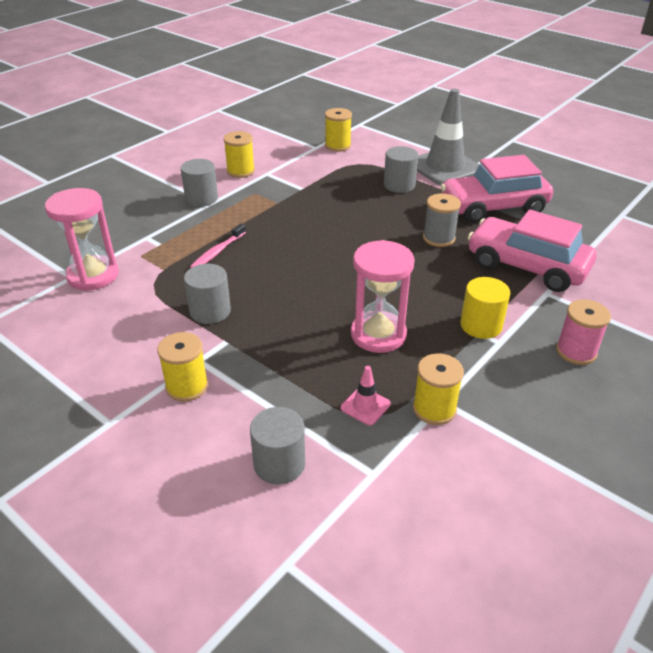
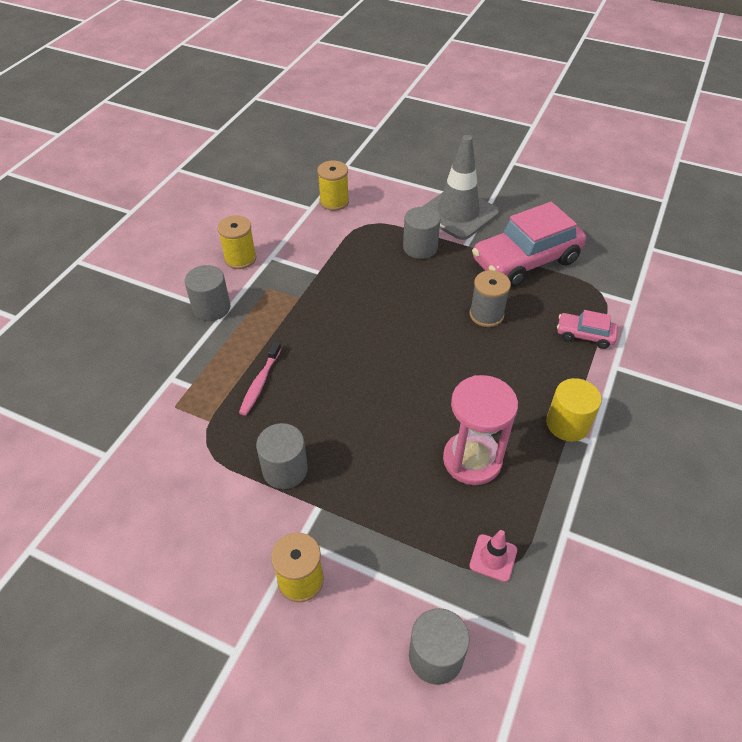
camera: 15 degrees left, 10 degrees up
pink hourglass [45,188,119,291] -> none
yellow spool [413,353,464,425] -> none
pink car [468,209,596,292] -> pink car [557,310,618,349], size x0.47
pink spool [556,299,611,365] -> none

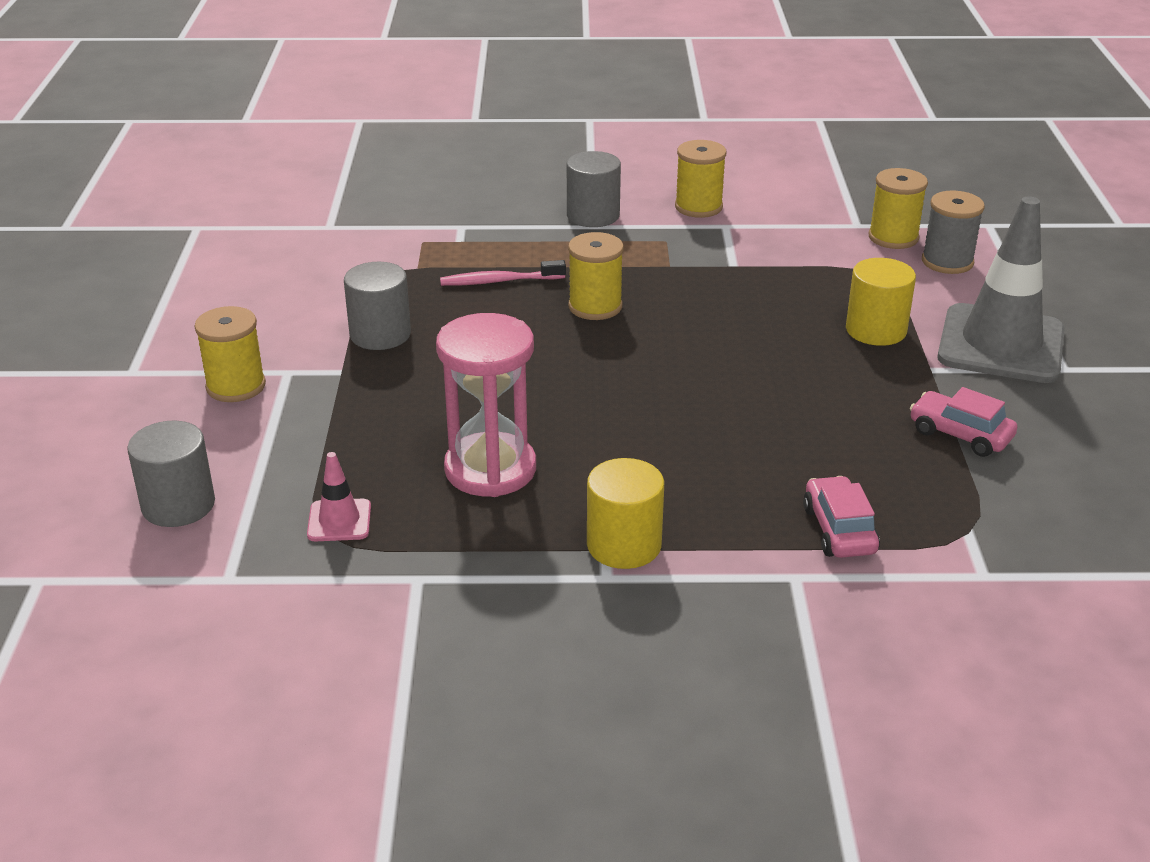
camera: 65 degrees right, 15 degrees down
grey cylinder [403,207,440,259] -> yellow cylinder [846,258,916,346]
grey spool [470,270,511,327] -> grey spool moved to [922,190,985,274]
pink car [472,202,586,288] -> pink car [910,387,1017,457], size x0.47
none -> yellow spool [568,232,624,320]

